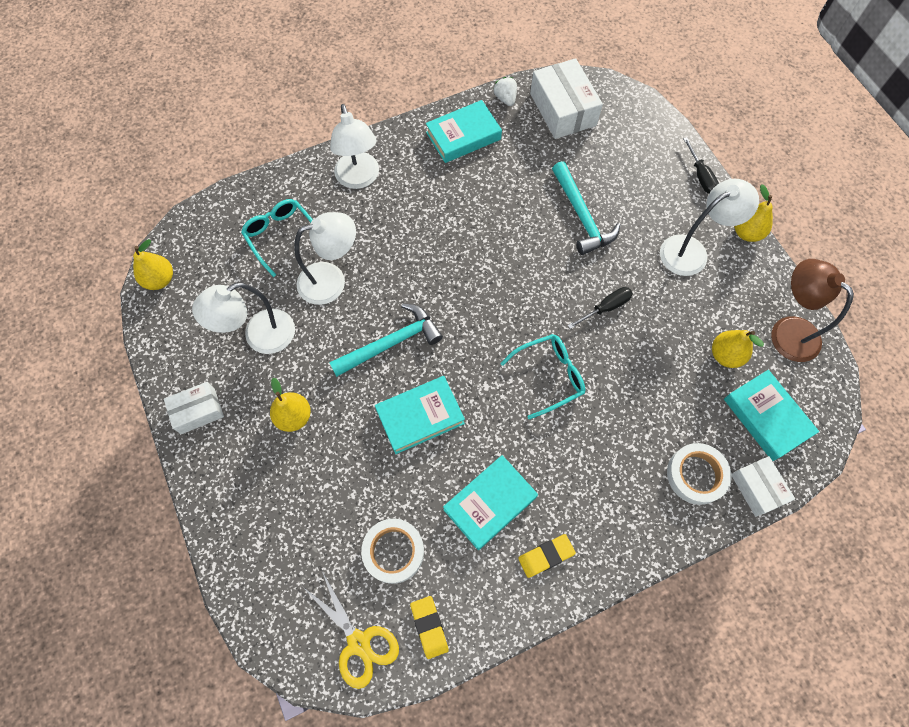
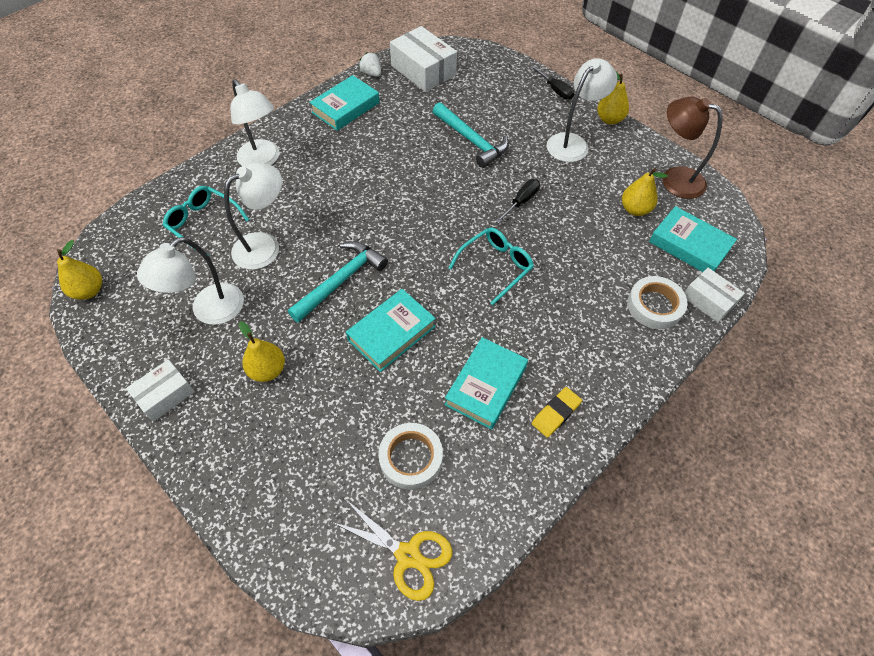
camera: 20 degrees left, 10 degrees down
yellow eraser [410,596,449,659] -> none

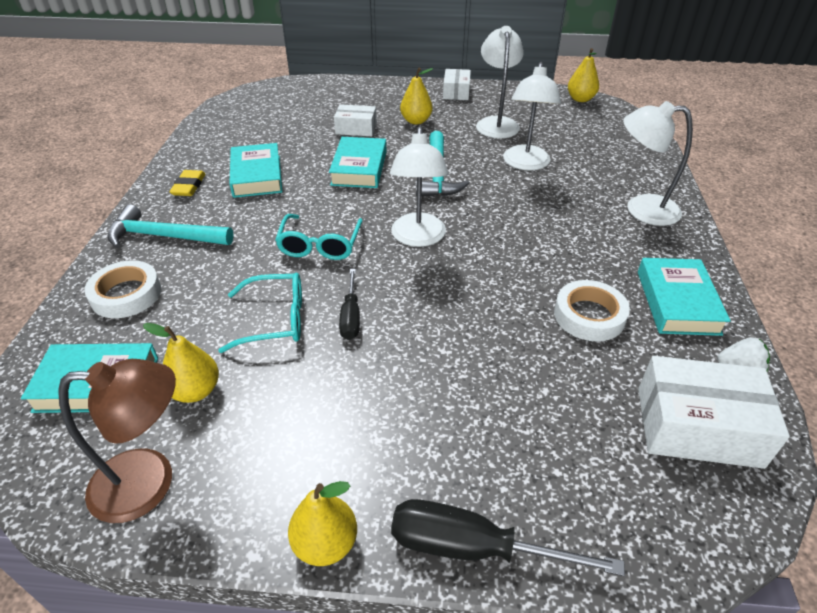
camera: 140 degrees right, 15 degrees down
turquoise glasses [163,186,249,256] -> turquoise glasses moved to [218,273,302,353]
yellow scissors [331,500,453,601] -> none
white tape [378,423,443,490] -> white tape moved to [554,280,630,342]
turquoise hammer [433,102,509,168] -> turquoise hammer moved to [107,204,233,248]
black screwdriver [530,65,574,100] -> black screwdriver [391,499,625,576], size x1.64
white lamp [547,58,617,162] -> white lamp moved to [390,126,449,247]
white box [685,268,745,323] -> white box moved to [334,104,377,136]

